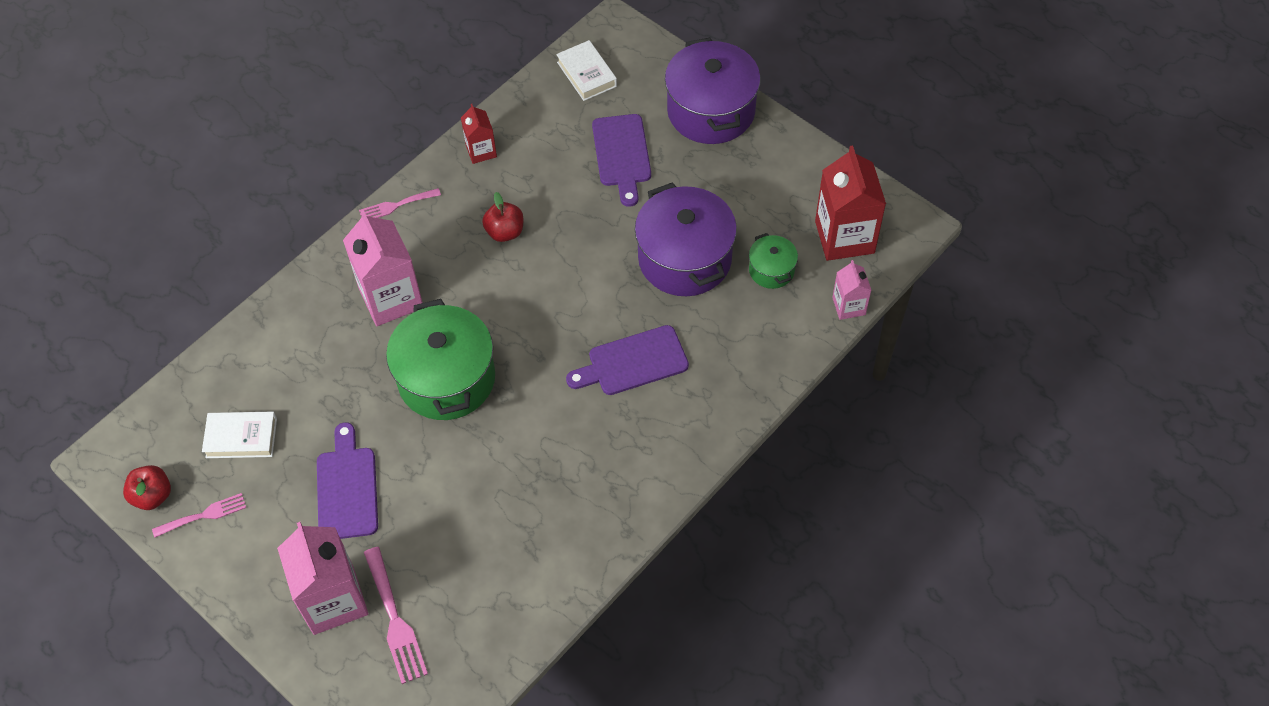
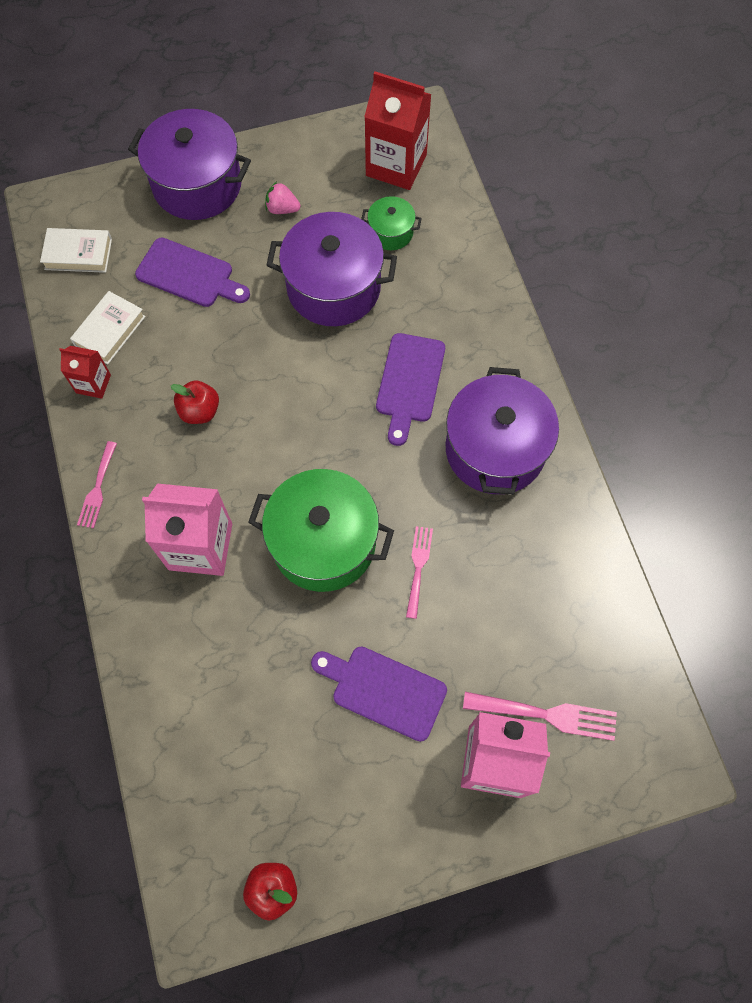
camera: 60 degrees left, 10 degrees up
pink fork [152,493,246,538] -> pink fork moved to [406,526,433,619]
white book [202,412,277,458] -> white book moved to [70,291,146,364]
pink carton [832,260,871,320] -> none
none -> pink strawberry [265,181,301,214]
none -> purple pot [446,367,559,495]

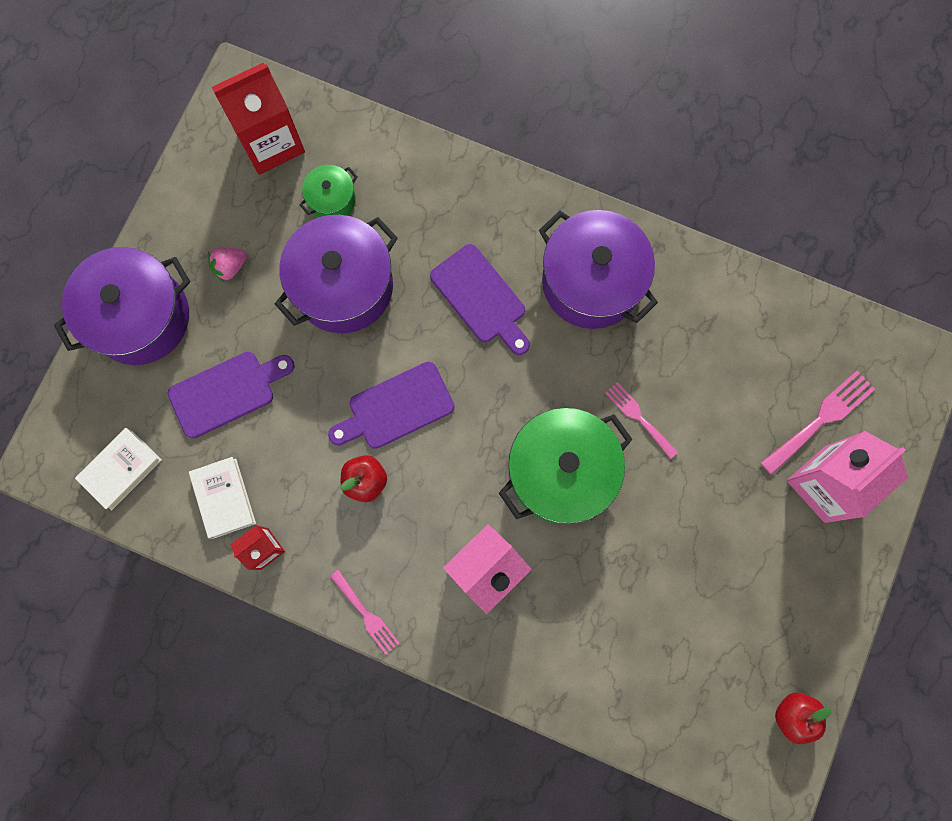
camera: 50 degrees left, 10 degrees up
purple cutting board [311,646,447,742] -> purple cutting board moved to [328,362,455,449]

